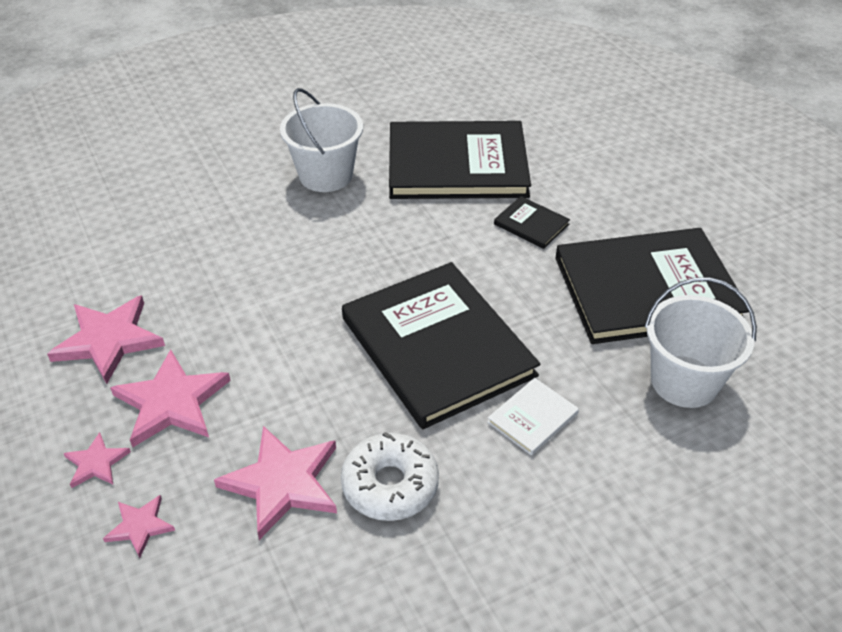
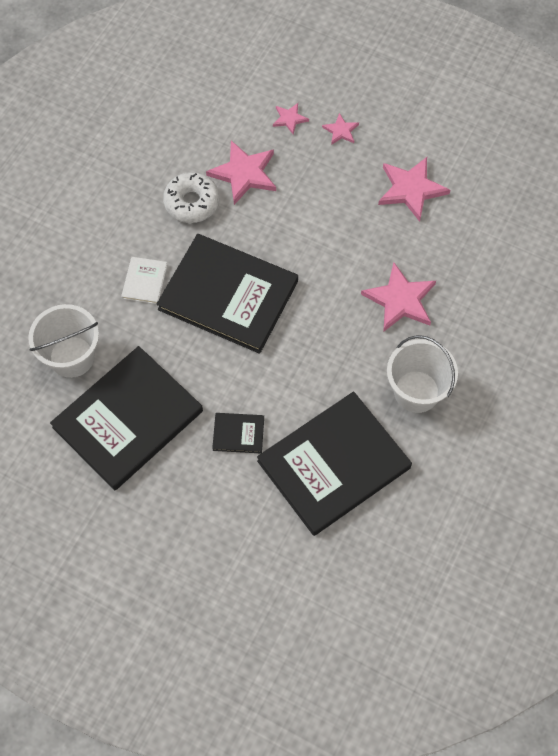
camera: 145 degrees right, 20 degrees up
pink star [110,349,231,447] -> pink star moved to [361,263,436,332]

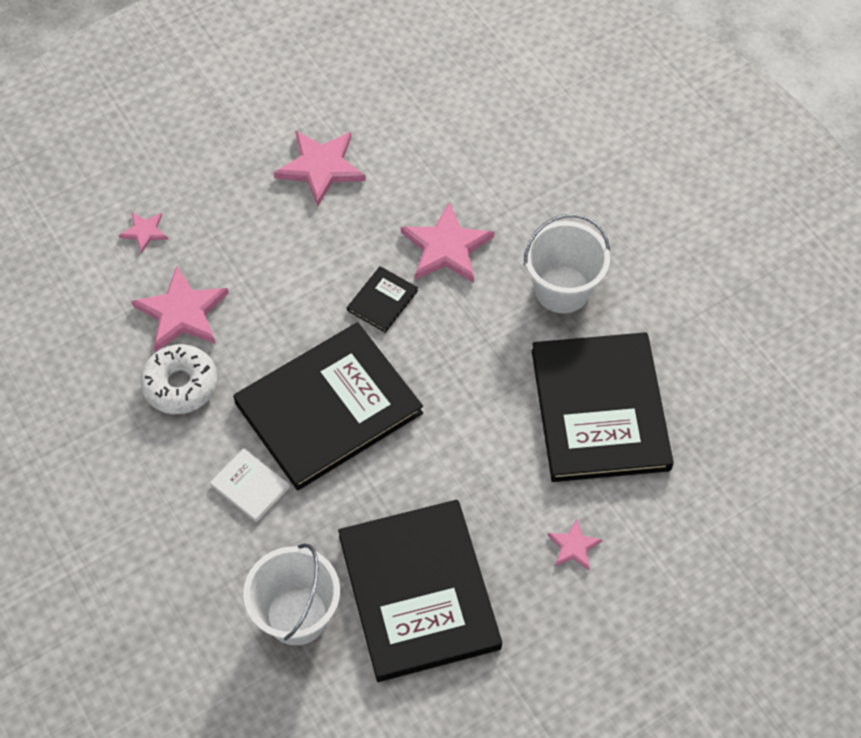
camera: 60 degrees left, 5 degrees down
black book [212,413,264,453] -> black book moved to [347,266,418,333]
pink star [322,113,359,145] -> pink star moved to [548,519,602,570]

